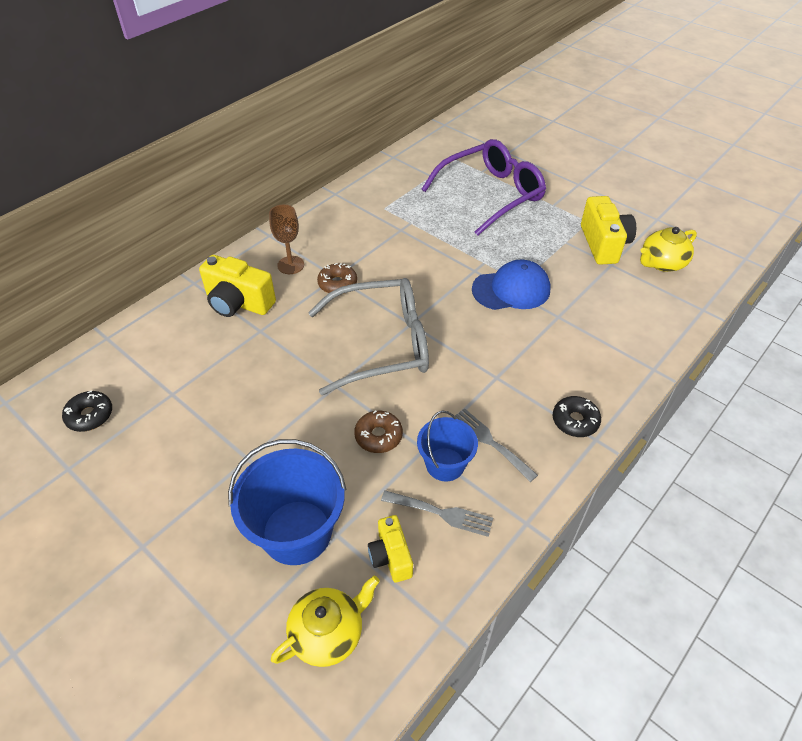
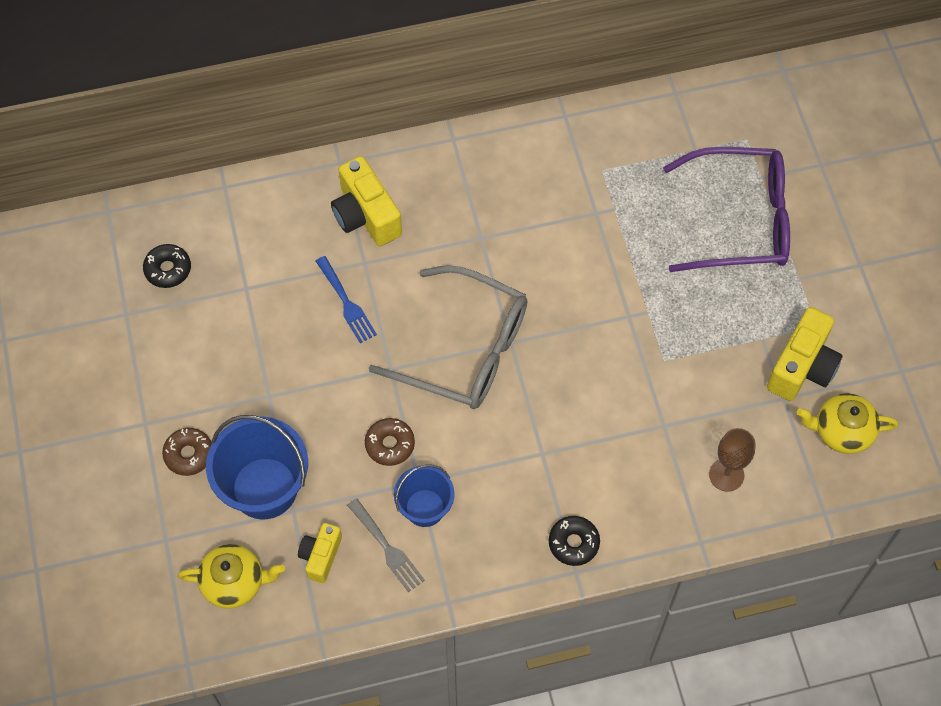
camera: 35 degrees right, 15 degrees up
brown goblet [269,204,304,274] -> brown goblet moved to [709,428,756,492]
brown donut [317,263,357,294] -> brown donut moved to [162,428,211,476]
grey fork [452,408,538,482] -> none
blue cap [472,260,551,310] -> none
none -> blue fork [316,256,377,343]

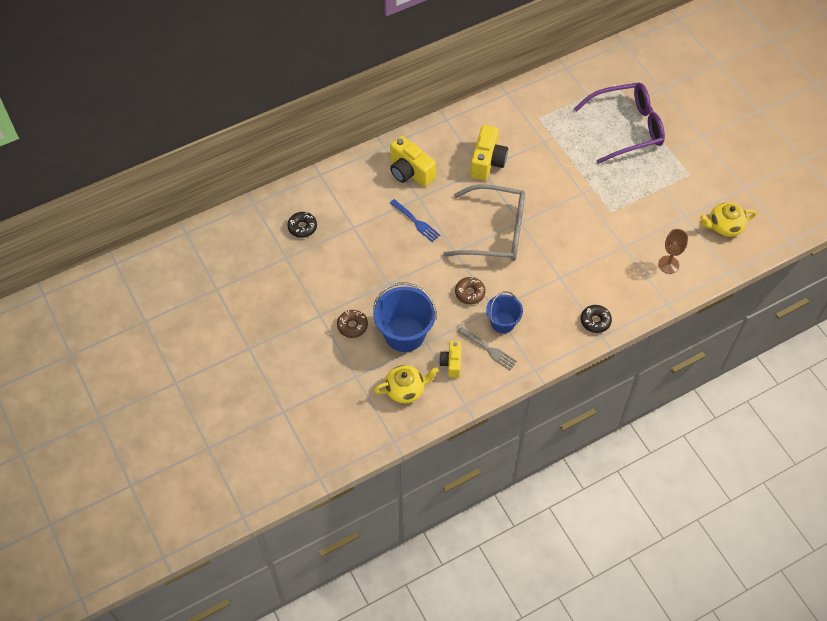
camera: 15 degrees left, 5 degrees down
yellow camera [767,307,843,401] -> yellow camera moved to [470,125,508,180]

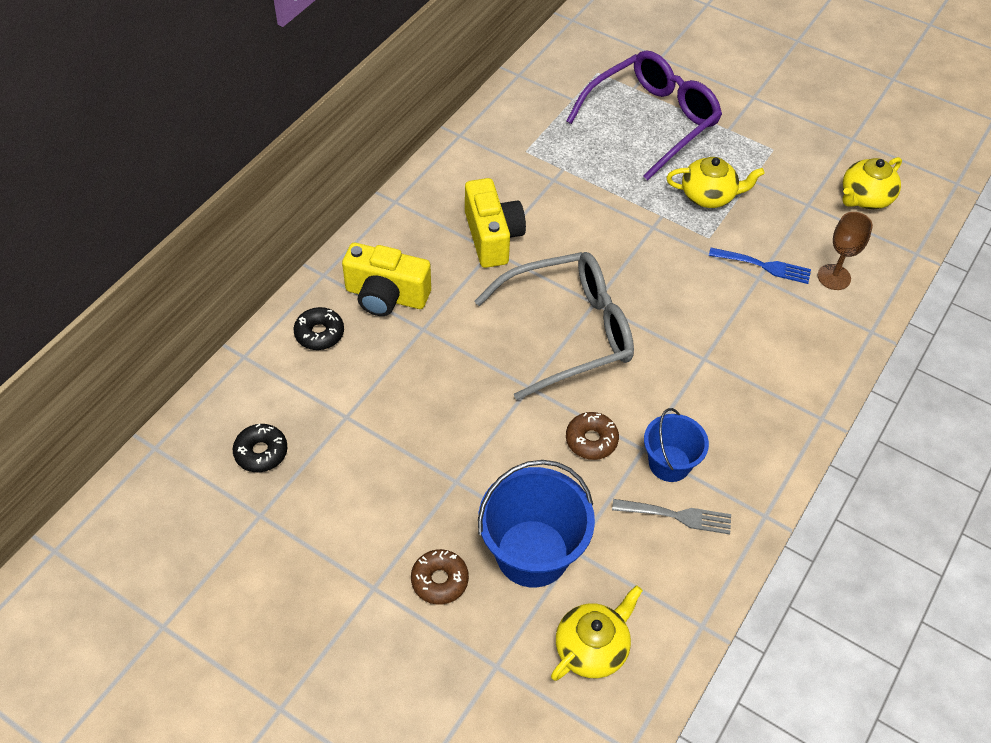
camera: 30 degrees left, 5 degrees down
blue fork [390,199,441,242] -> blue fork moved to [709,248,811,284]
yellow camera [439,341,461,378] -> none
black donut [581,305,612,333] -> black donut moved to [294,307,344,350]
none -> yellow teapot [666,157,765,208]

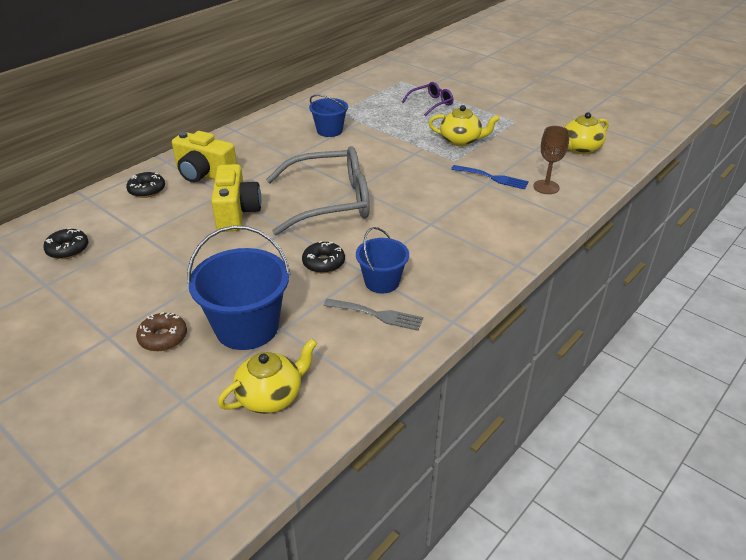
camera: 10 degrees right, 15 degrees down
yellow camera [465,178,526,268] -> yellow camera moved to [211,164,262,232]
brown donut [566,412,619,460] -> black donut [302,241,345,273]
purple glasses [567,50,722,181] -> purple glasses [402,82,453,116], size x0.49
none -> blue bucket [309,95,348,137]

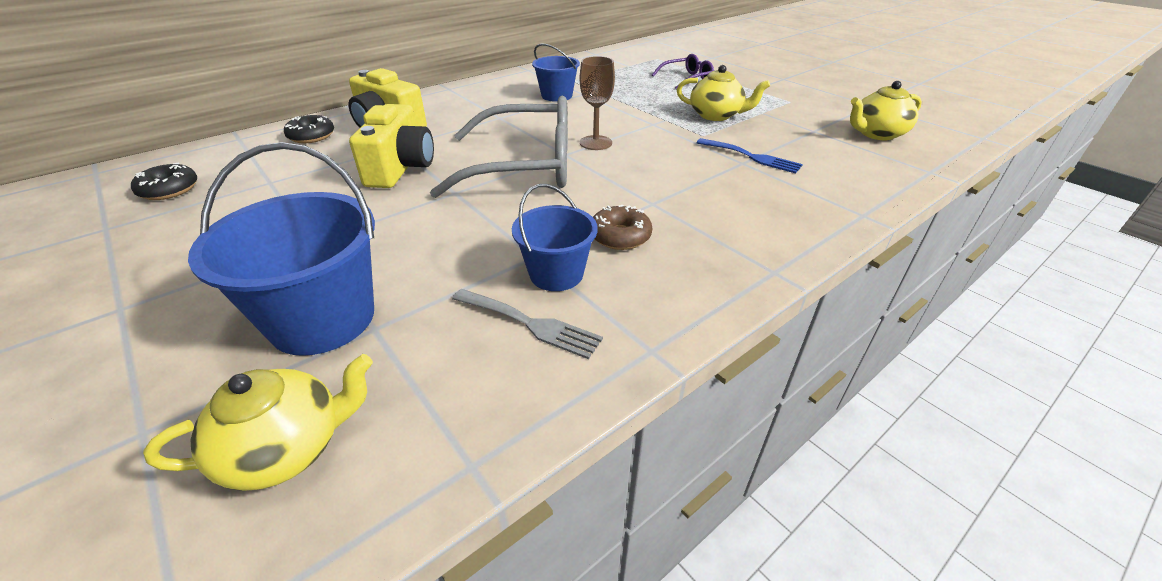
camera: 10 degrees right, 0 degrees up
brown donut [136,312,187,351] -> brown donut moved to [593,205,652,250]
black donut [302,241,345,273] -> none
brown goblet [533,126,570,194] -> brown goblet moved to [580,56,615,150]

